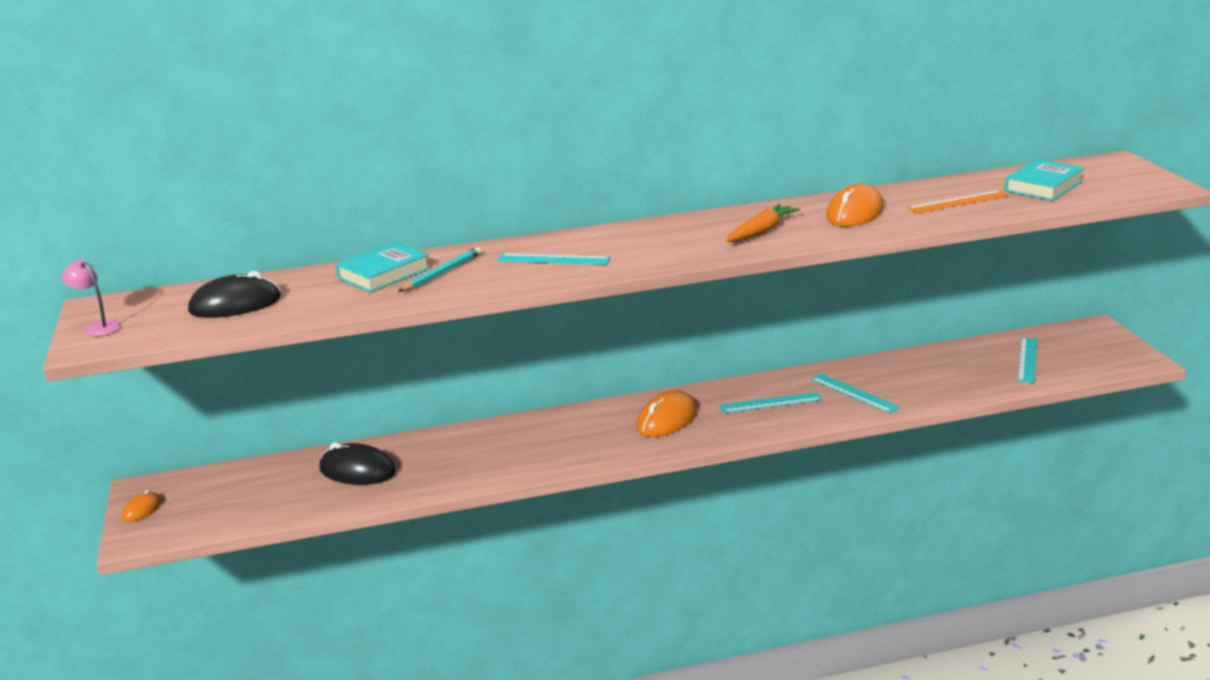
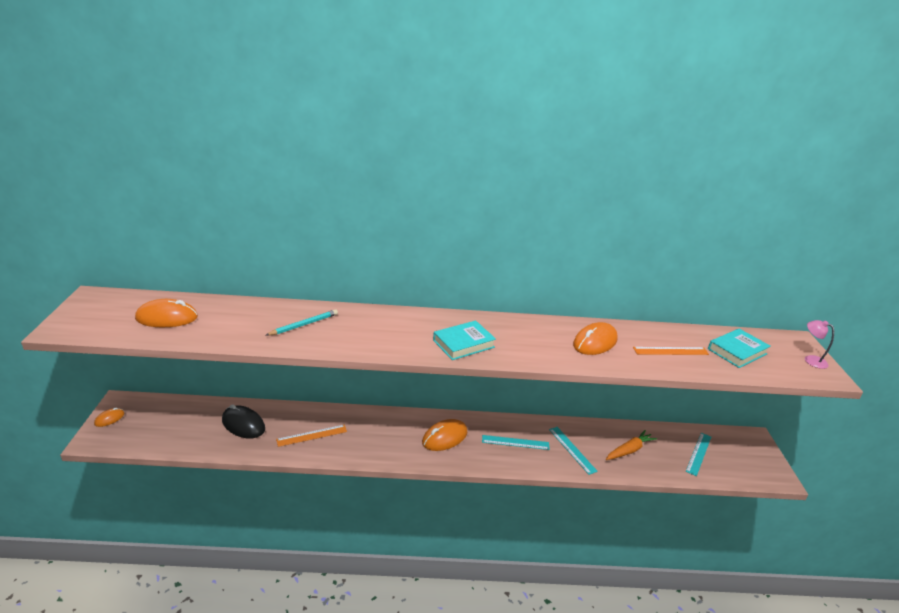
camera: 10 degrees right, 5 degrees up
pink lamp [62,259,121,336] -> pink lamp moved to [805,320,834,369]
black mouse [188,271,281,318] -> orange mouse [135,299,198,327]
turquoise book [336,242,430,292] -> turquoise book moved to [433,320,496,360]
turquoise ruler [497,253,610,265] -> none
orange carrot [725,204,800,242] -> orange carrot moved to [606,430,657,460]
none -> orange ruler [276,425,347,447]

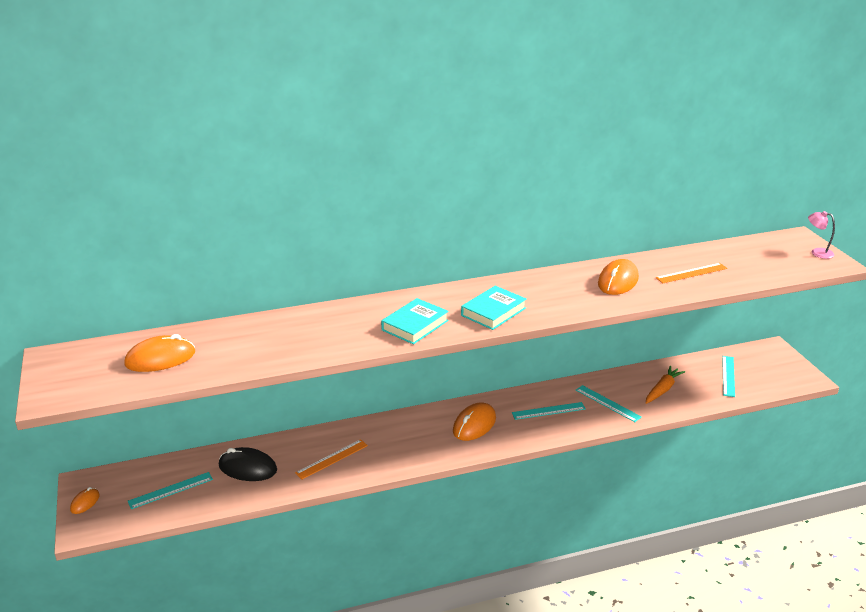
camera: 15 degrees left, 0 degrees up
turquoise pencil [265,309,338,336] -> none
turquoise book [708,329,771,368] -> turquoise book moved to [381,298,449,344]
none -> turquoise ruler [128,472,213,509]

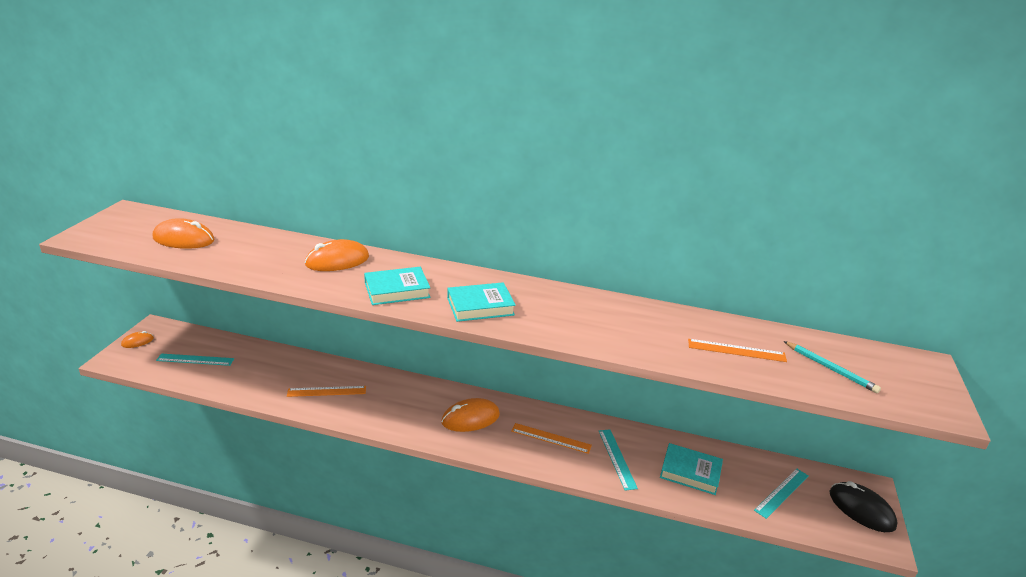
camera: 30 degrees right, 0 degrees up
black mouse [219,447,277,481] -> black mouse moved to [829,481,898,532]
turquoise ruler [512,402,586,420] -> orange ruler [511,423,592,454]
orange mouse [598,259,639,295] -> orange mouse moved to [305,239,369,271]
orange carrot [646,366,685,404] -> turquoise book [660,443,723,495]
pink lamp [808,211,835,259] -> none
none -> turquoise pencil [784,341,881,393]

